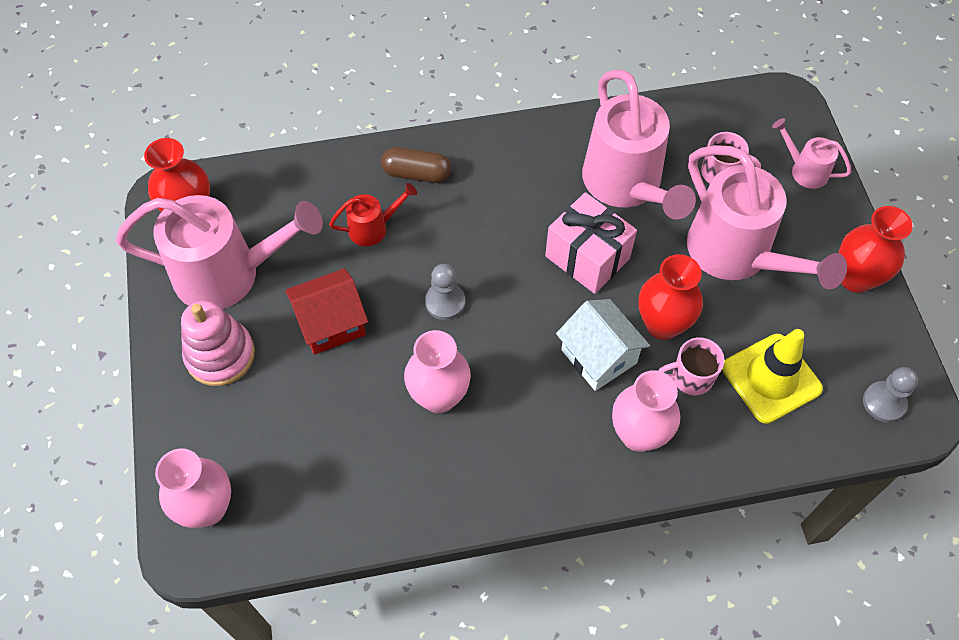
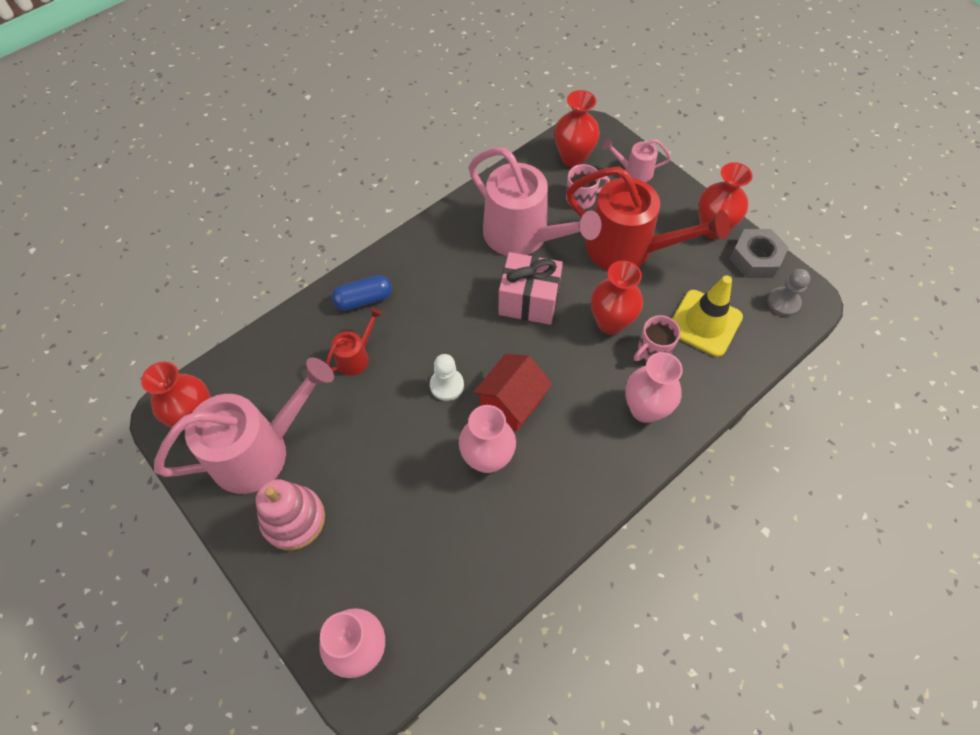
camera: 30 degrees left, 0 degrees up
red house [285,268,368,355] -> red house moved to [473,354,552,431]
brown capsule [381,147,451,183] -> blue capsule [332,275,392,311]
grey pawn [425,264,465,320] -> white pawn [430,354,464,401]
white house [556,299,650,391] -> none
pink watering can [687,145,847,289] -> red watering can [566,167,730,270]
none -> red vase [555,90,600,167]
none -> grey nut [729,229,789,278]

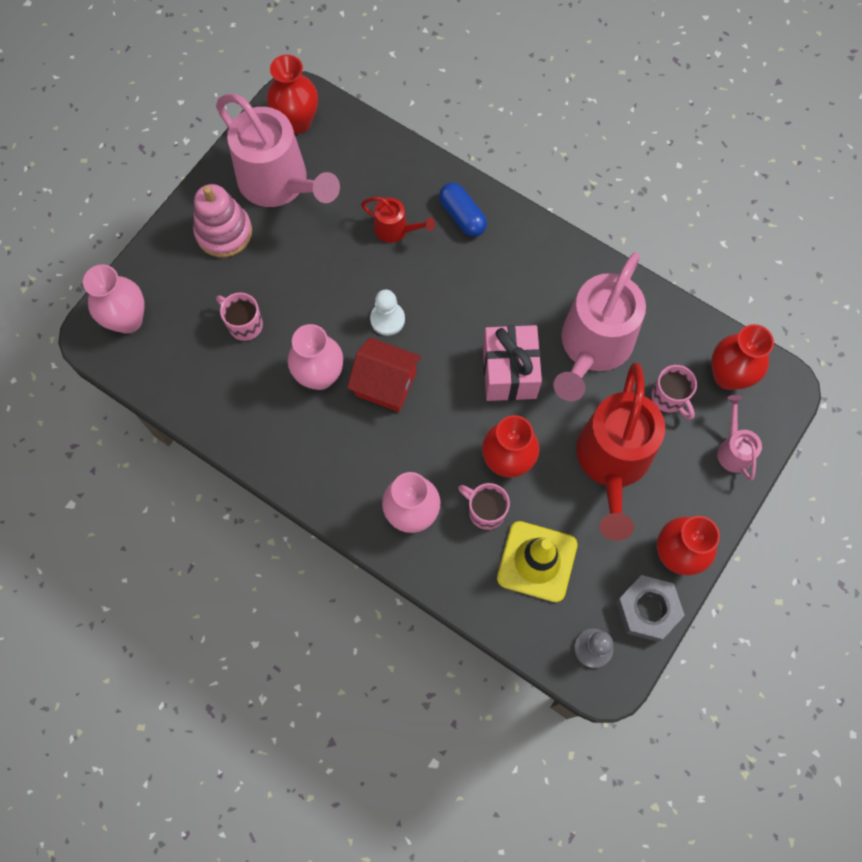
camera: 75 degrees right, 10 degrees up
none -> pink mug [216,292,263,341]

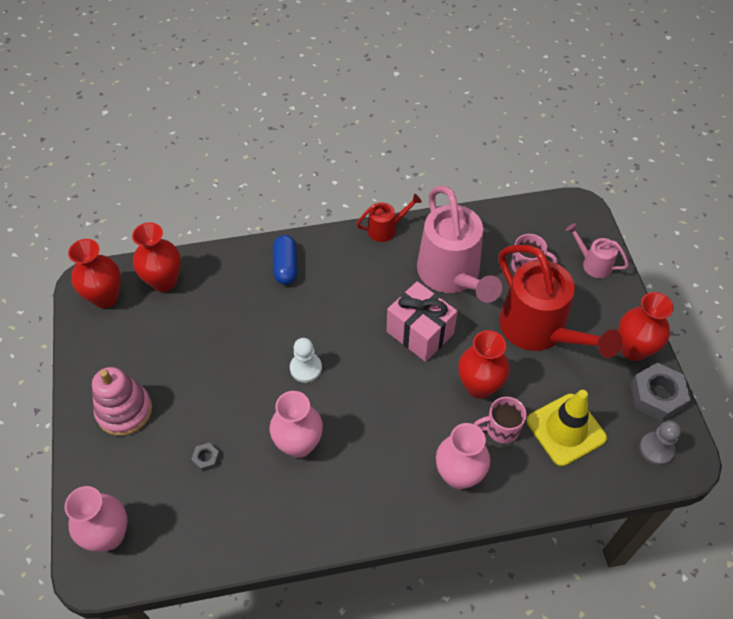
camera: 45 degrees left, 15 degrees down
pink watering can [216,94,340,207] -> none
pink mug [216,292,263,341] -> grey nut [191,443,220,472]
red house [347,337,421,412] -> none
red watering can [361,197,435,243] -> red watering can moved to [357,194,422,242]
blue capsule [439,183,487,237] -> blue capsule turned 75 degrees clockwise [273,235,298,285]
red vase [711,324,774,390] -> red vase moved to [132,222,181,292]

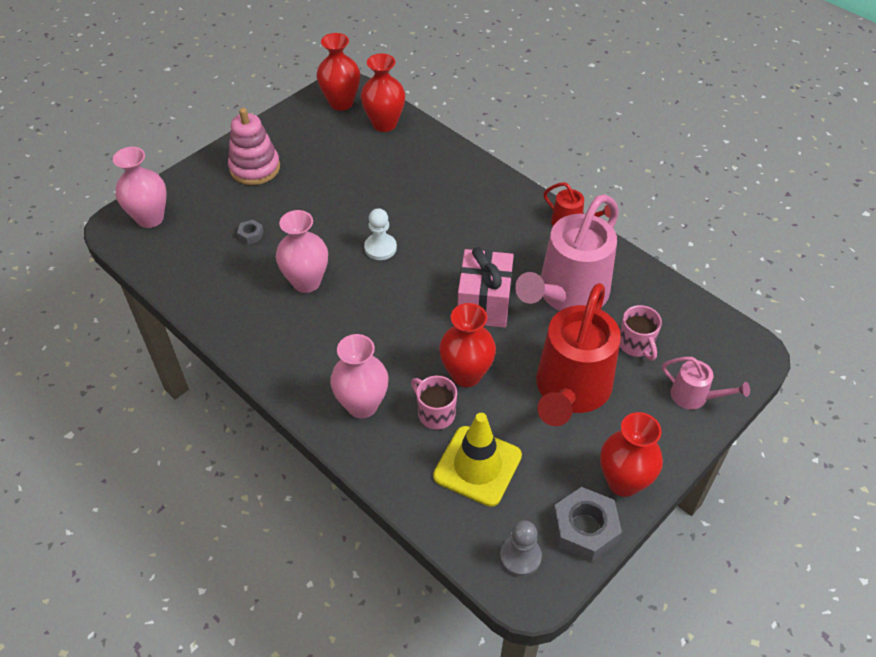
camera: 55 degrees right, 5 degrees down
blue capsule [273,235,298,285] -> none
pink watering can [566,223,629,278] -> pink watering can turned 120 degrees clockwise [662,357,750,410]

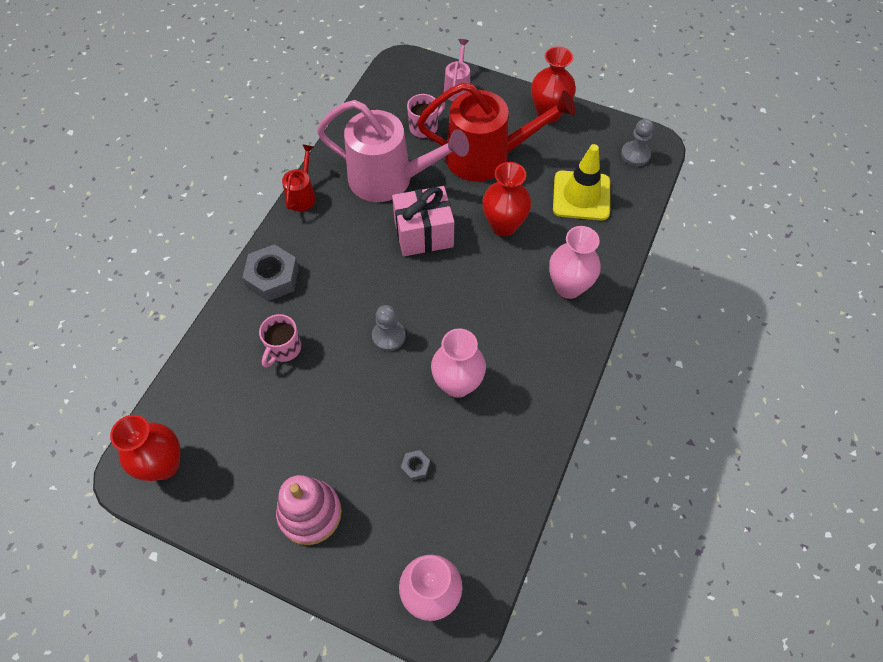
camera: 110 degrees left, 10 degrees up
red vase [361,53,405,132] -> none
white pawn [364,208,397,260] -> grey pawn [372,305,405,351]
pink mug [411,376,457,430] -> pink mug moved to [259,314,301,368]
grey nut [552,487,622,562] -> grey nut moved to [242,244,299,301]

